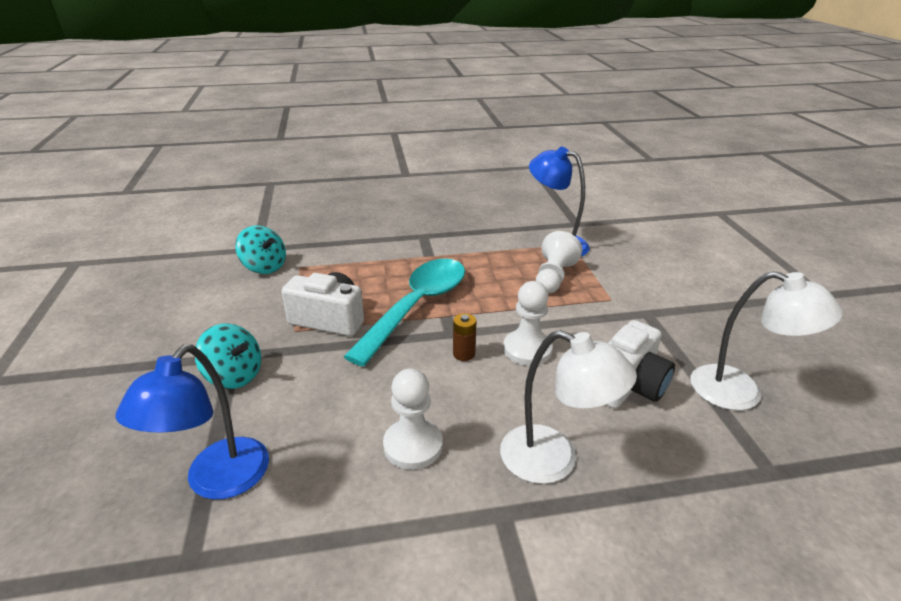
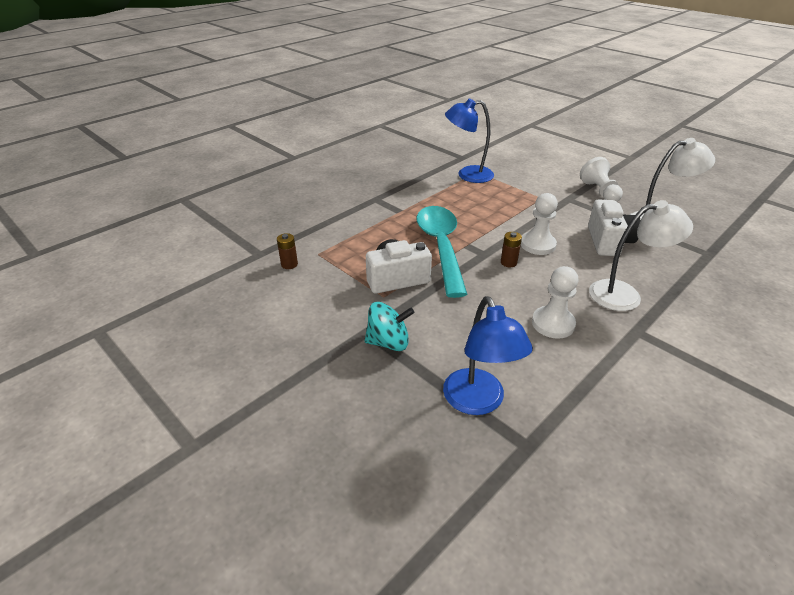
camera: 35 degrees left, 5 degrees up
turquoise spinning top [235,225,286,274] -> brown battery [277,233,298,269]
white pawn [536,231,582,294] -> white pawn moved to [580,157,623,202]

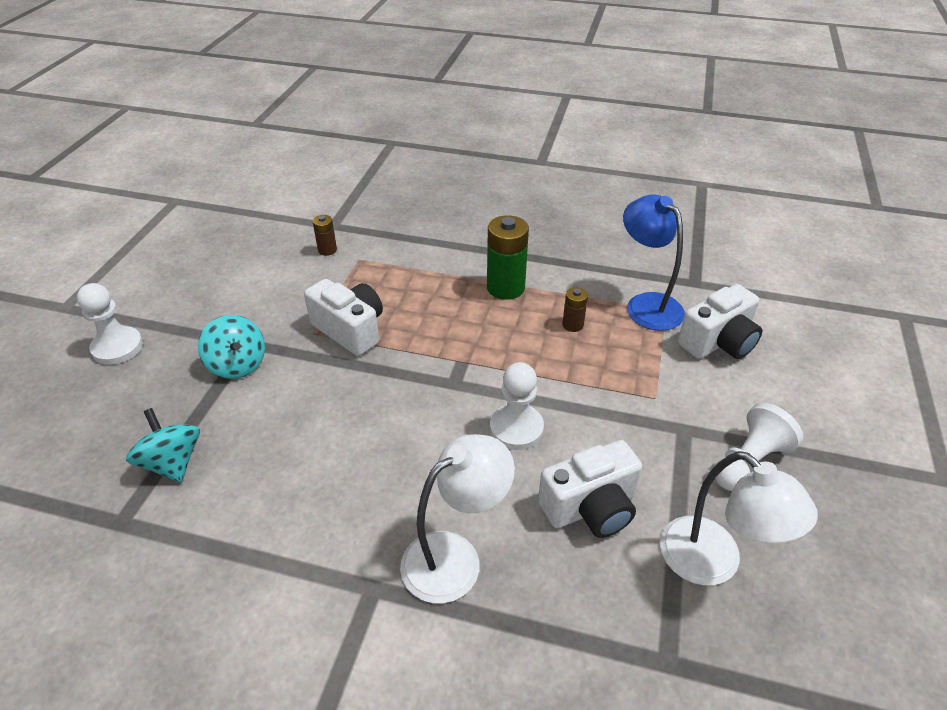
camera: 60 degrees right, 5 degrees up
turquoise spoon [417,206,467,298] -> none
blue lamp [443,296,533,415] -> turquoise spinning top [126,408,200,483]
brown battery [501,232,522,267] -> brown battery moved to [562,287,588,332]
white pawn [532,266,578,339] -> white pawn moved to [77,283,143,365]
white lamp [589,200,693,311] -> white lamp turned 90 degrees counterclockwise [400,434,515,603]
none -> green battery [487,216,529,300]
none -> white camera [678,284,762,359]

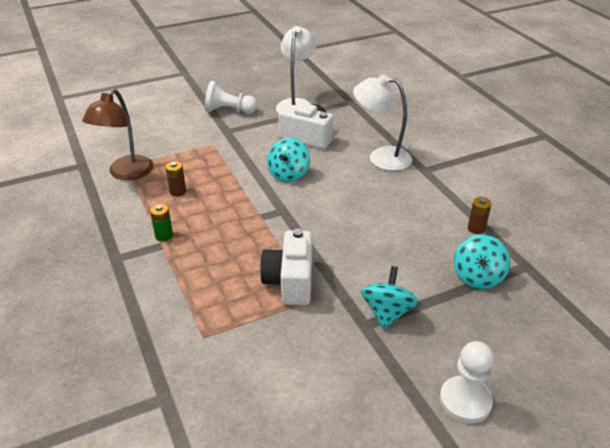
camera: 130 degrees left, 5 degrees down
brown battery [312,215,337,256] -> brown battery moved to [468,197,491,234]
green battery [487,216,529,300] -> green battery [150,204,173,241], size x0.52
white pawn [490,362,544,450] -> turquoise spinning top [267,138,310,183]
blue lamp [623,195,685,331] -> brown lamp [82,88,153,180]
white camera [678,284,762,359] -> none

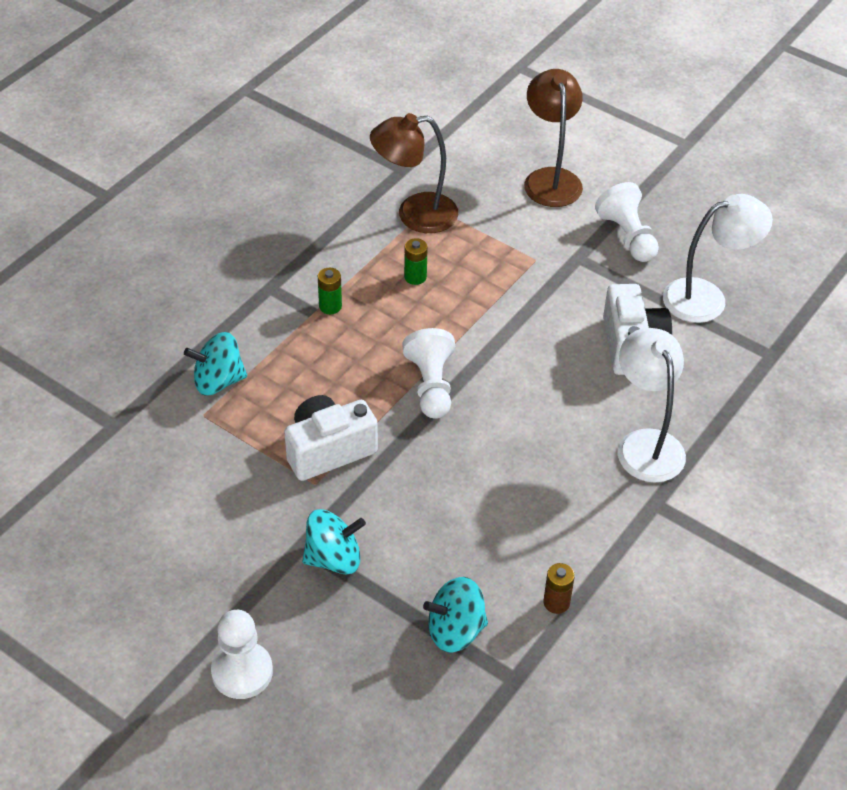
camera: 60 degrees right, 10 degrees up
brown battery [165,161,186,196] -> green battery [404,238,428,285]
turquoise spinning top [267,138,310,183] -> turquoise spinning top moved to [184,332,247,396]
none -> white pawn [402,328,455,419]
none -> brown lamp [524,69,583,207]

